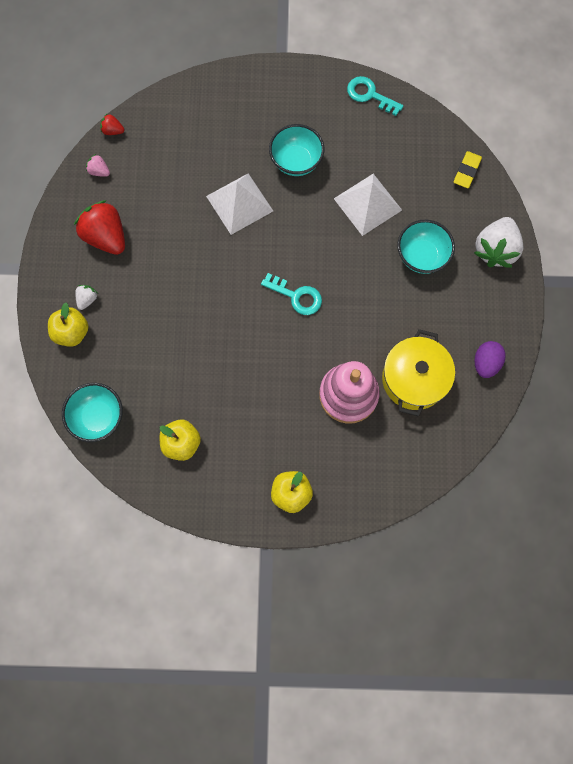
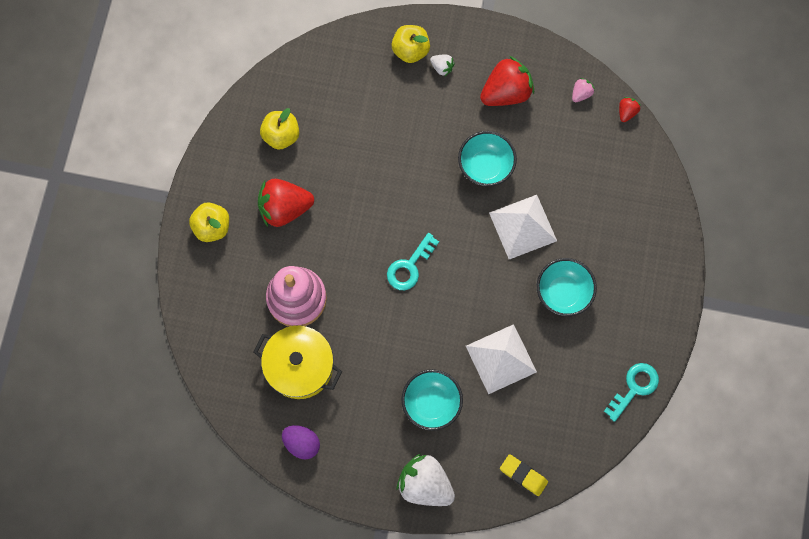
camera: 100 degrees right, 0 degrees up
turquoise bowl [62,383,123,442] -> turquoise bowl moved to [458,131,517,187]
none -> red strawberry [258,179,314,227]

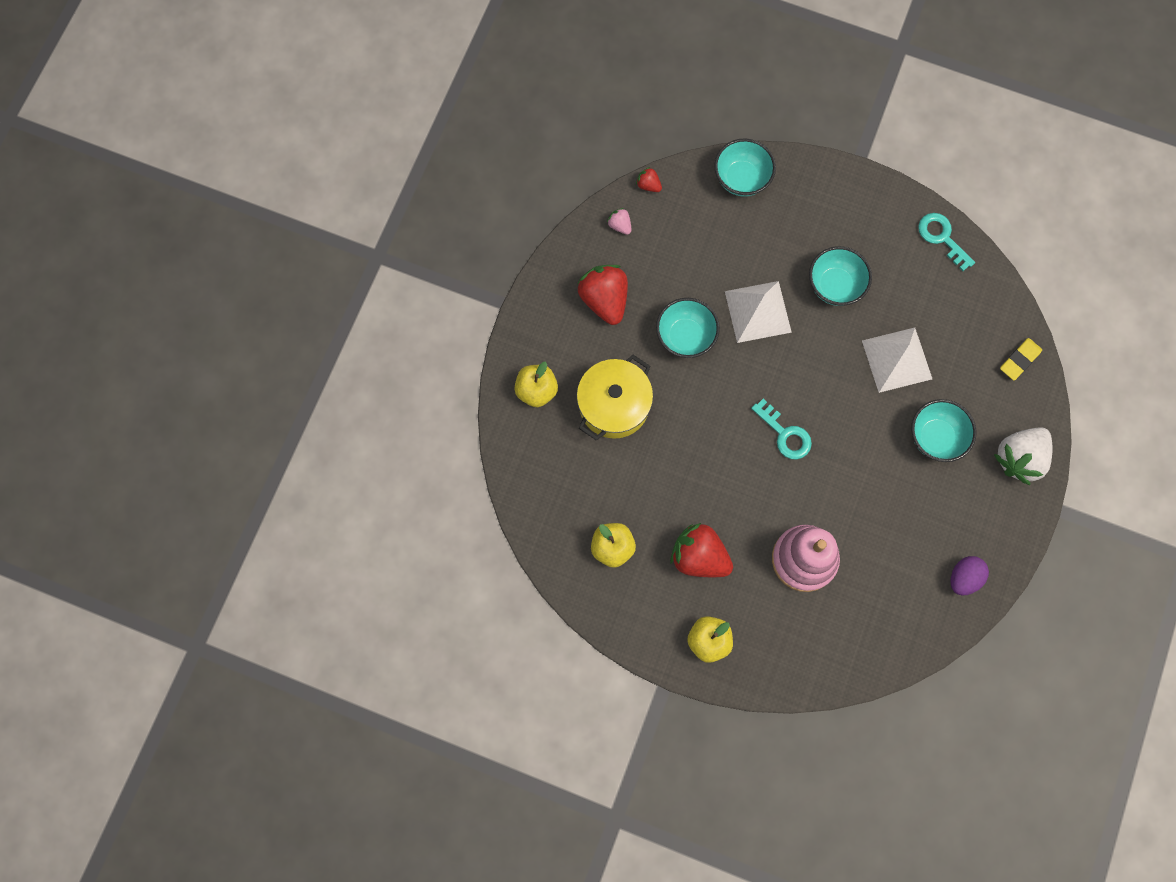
camera: 80 degrees left, 0 degrees up
yellow pot [253,325,342,399] -> yellow pot moved to [577,355,653,441]
red strawberry [258,179,314,227] -> red strawberry turned 120 degrees clockwise [670,523,733,577]
white strawberry [430,54,455,76] -> none
none -> turquoise bowl [714,139,776,197]

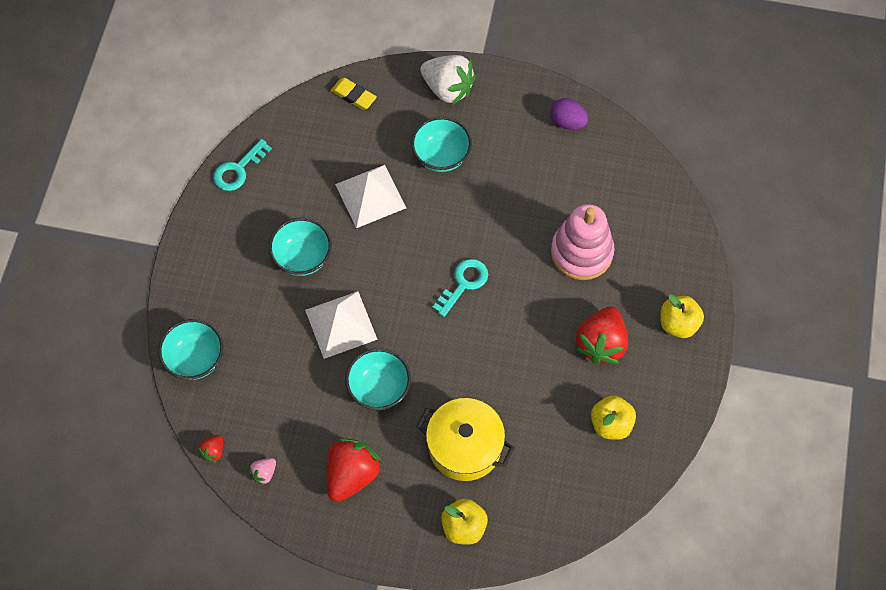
camera: 100 degrees left, 10 degrees down
red strawberry [577,265,628,325] -> red strawberry turned 150 degrees clockwise [326,438,382,502]

